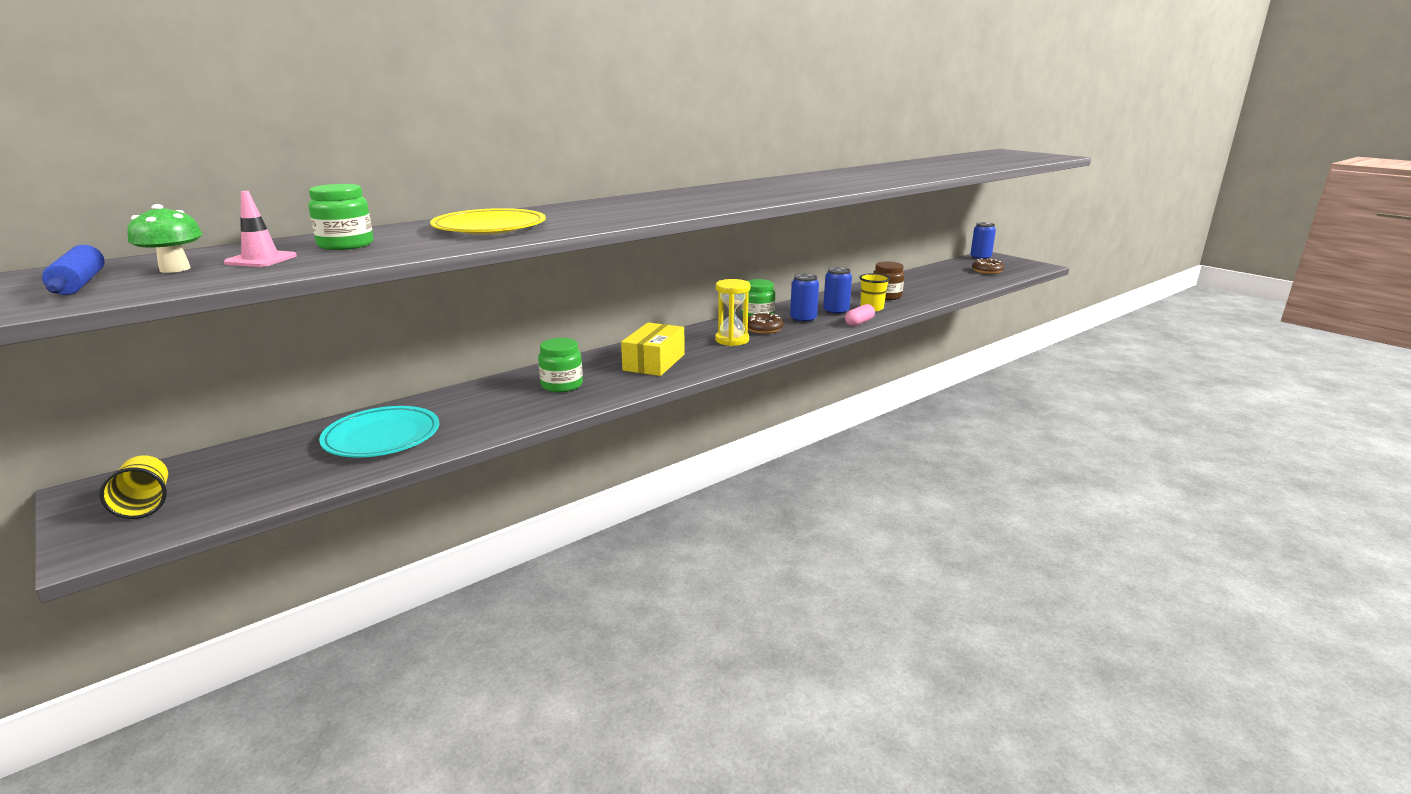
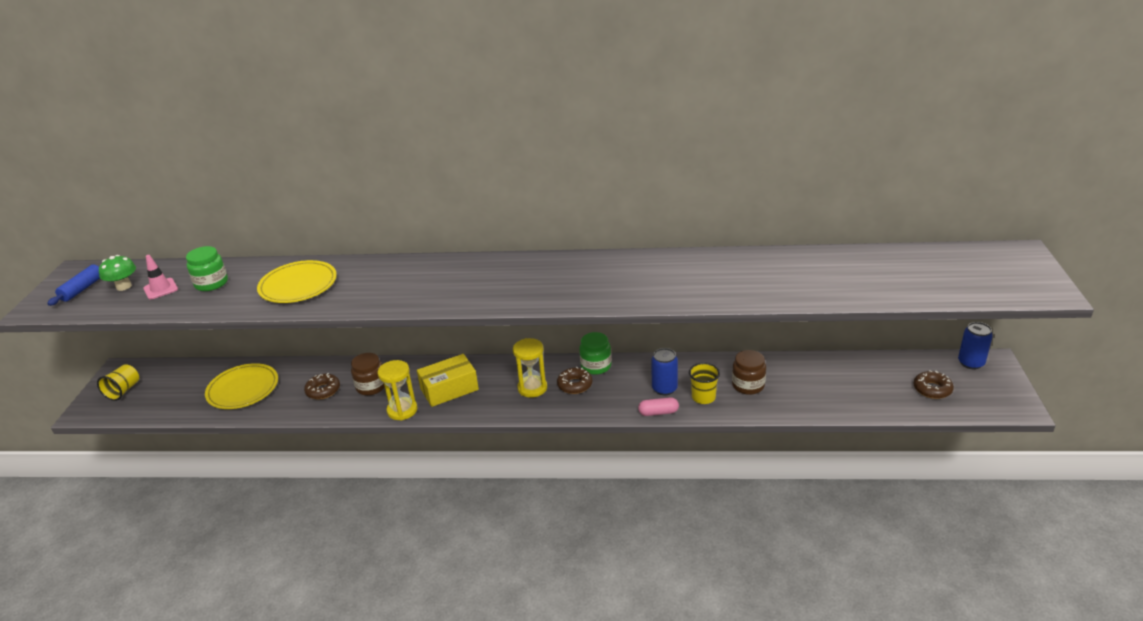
camera: 45 degrees right, 10 degrees up
turquoise plate [319,406,439,457] -> yellow plate [205,363,278,409]
green jar [538,338,583,392] -> brown jar [351,353,385,395]
blue can [790,274,819,324] -> none
none -> brown donut [304,373,340,399]
none -> yellow hourglass [378,360,417,421]

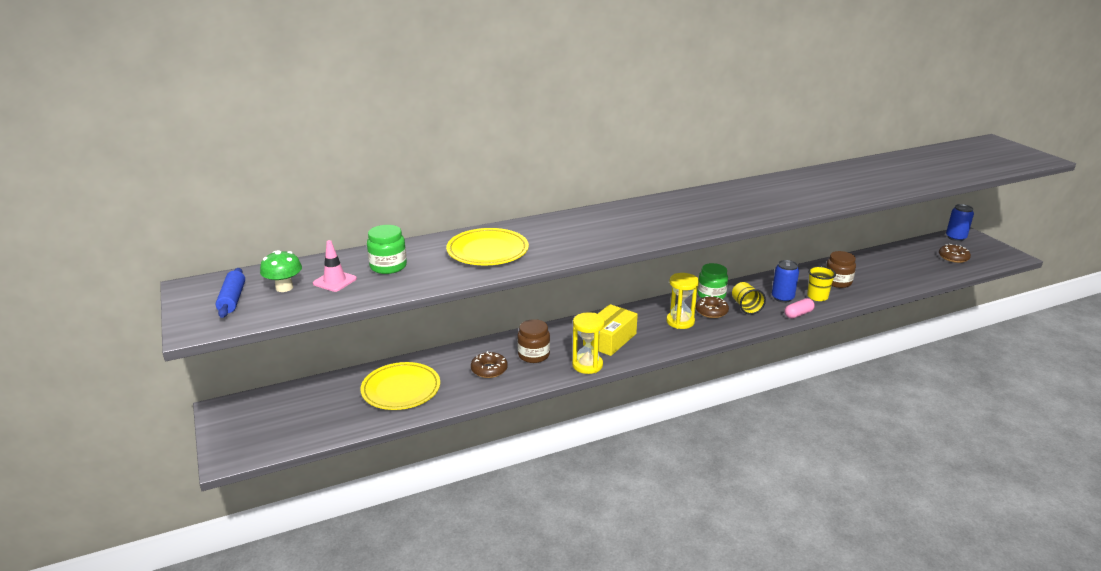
camera: 30 degrees left, 5 degrees down
yellow cup [97,364,139,401] -> yellow cup moved to [732,282,766,315]

